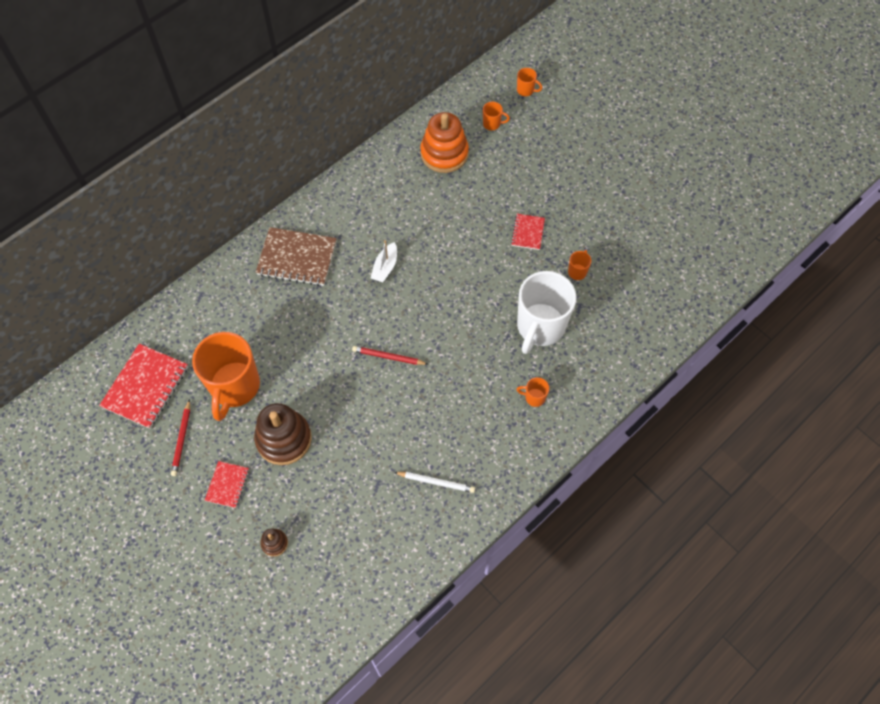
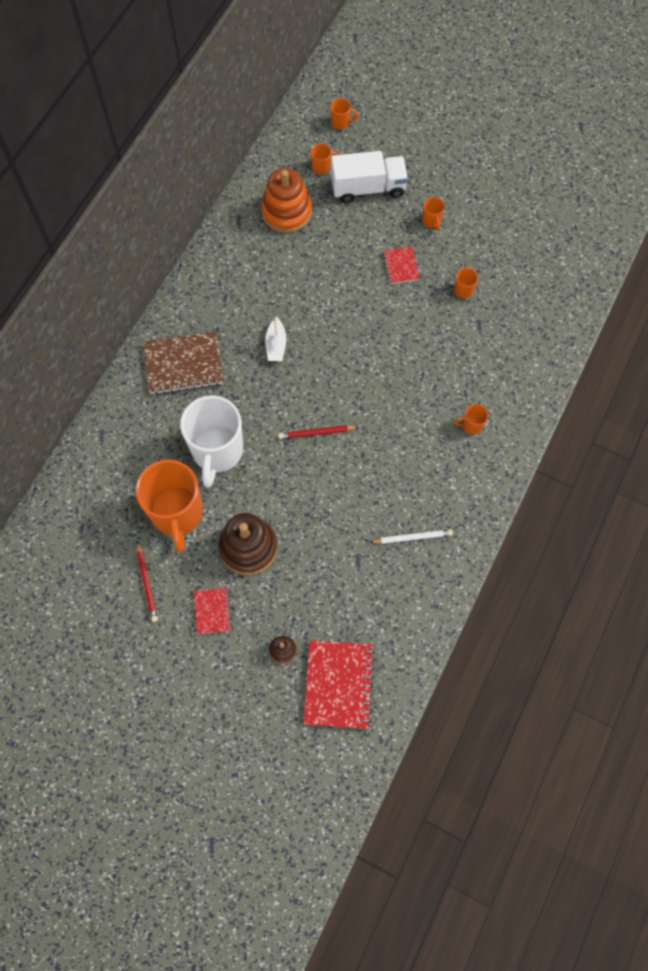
camera: 20 degrees left, 5 degrees up
red notebook [99,344,188,429] -> red notebook moved to [303,640,375,729]
white mug [517,271,576,354] -> white mug moved to [180,396,243,487]
none -> white truck [331,151,408,203]
none -> orange mug [422,197,445,230]

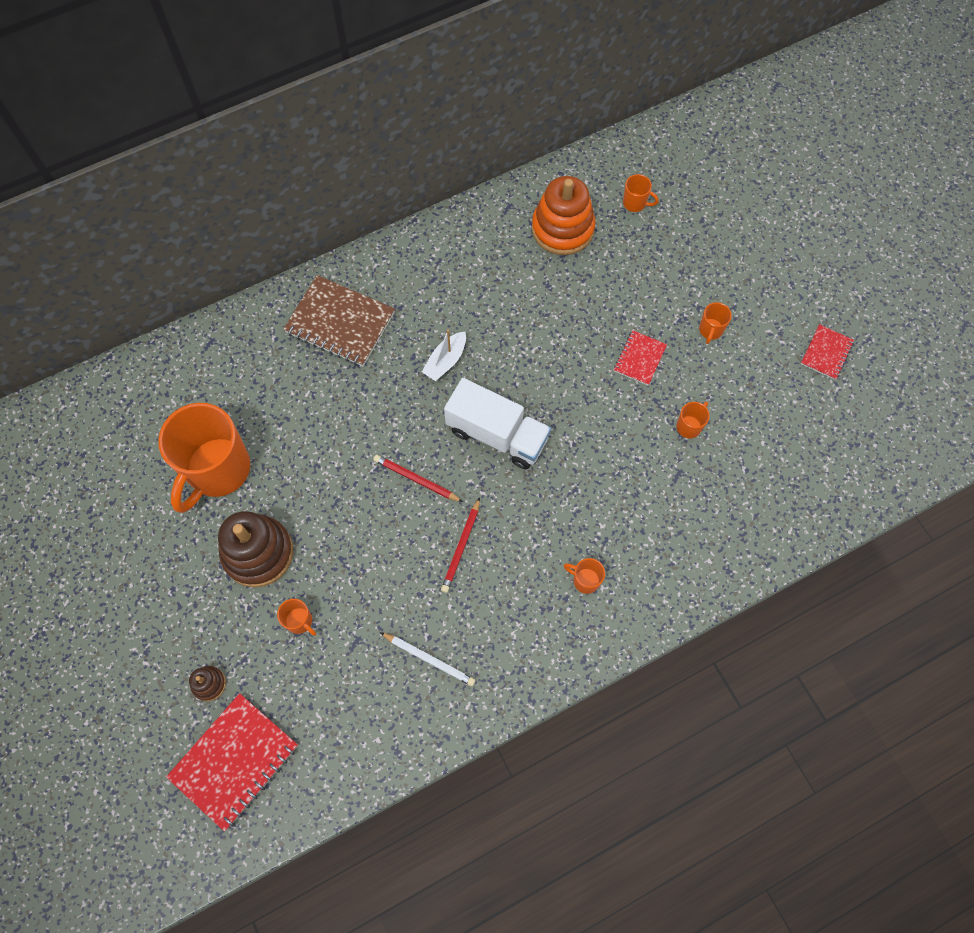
camera: 35 degrees right, 0 degrees up
red pencil [137,541,158,622] -> red pencil moved to [441,497,480,593]
white mug [180,396,243,487] -> none
red notebook [194,588,232,634] -> red notebook moved to [801,324,854,380]
orange mug [330,98,359,129] -> orange mug moved to [277,599,316,636]
white truck [331,151,408,203] -> white truck moved to [444,378,551,469]

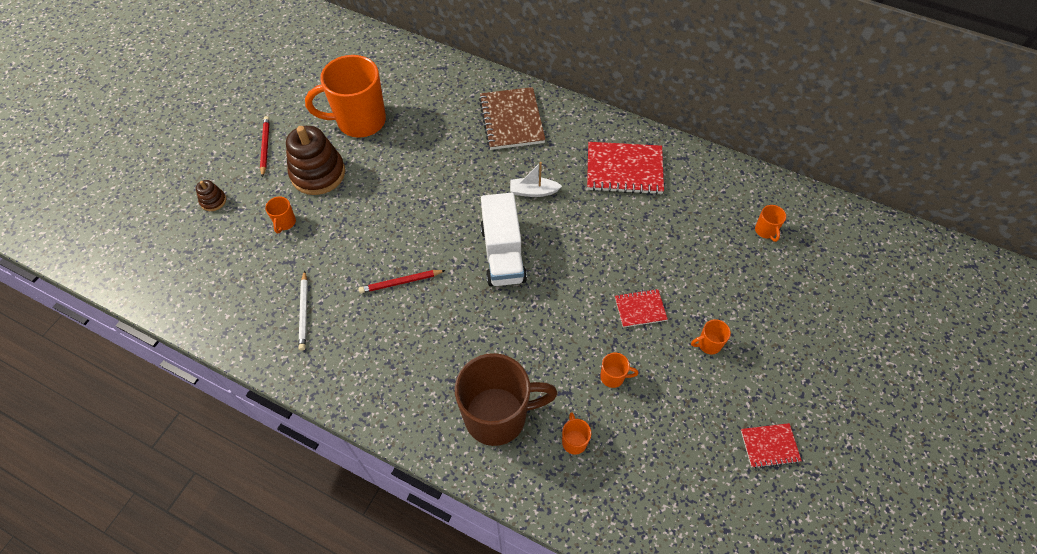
camera: 55 degrees right, 10 degrees down
red notebook [166,693,298,832] -> red notebook moved to [587,142,664,195]
red pencil [373,455,463,502] -> red pencil moved to [260,116,270,178]
orange stacking toy [532,176,596,255] -> none
orange mug [564,558,605,594] -> orange mug moved to [562,413,591,455]
none -> brown mug [455,353,558,446]

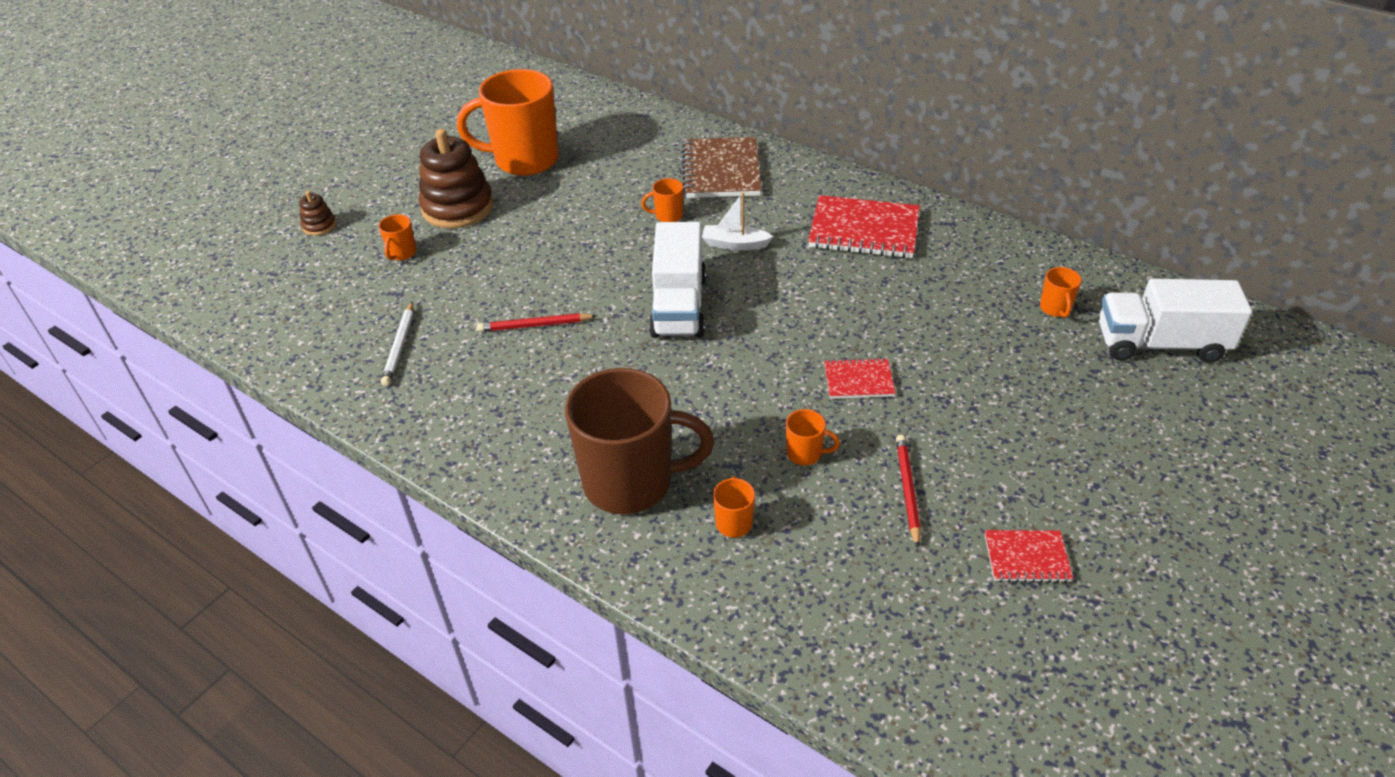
camera: 10 degrees right, 15 degrees down
red pencil [260,116,270,178] -> red pencil moved to [896,435,921,547]
orange mug [691,319,731,354] -> orange mug moved to [641,178,683,222]
none -> white truck [1099,278,1252,363]

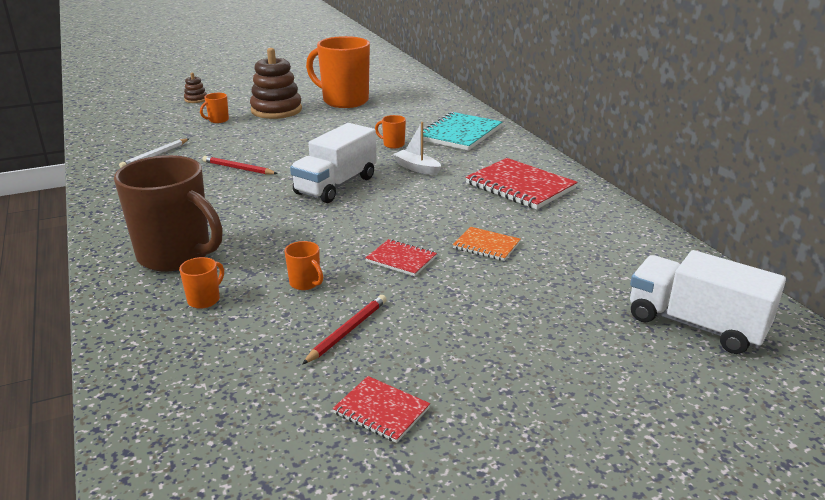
camera: 30 degrees right, 15 degrees down
brown notebook [682,137,761,198] -> turquoise notebook [423,112,502,151]
orange mug [1040,267,1082,318] -> none
none -> orange notebook [453,227,520,261]

